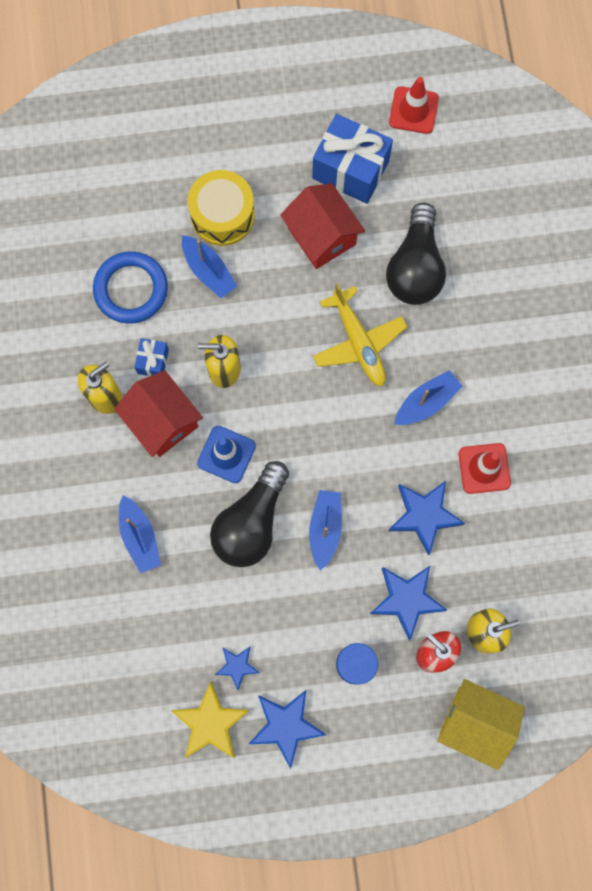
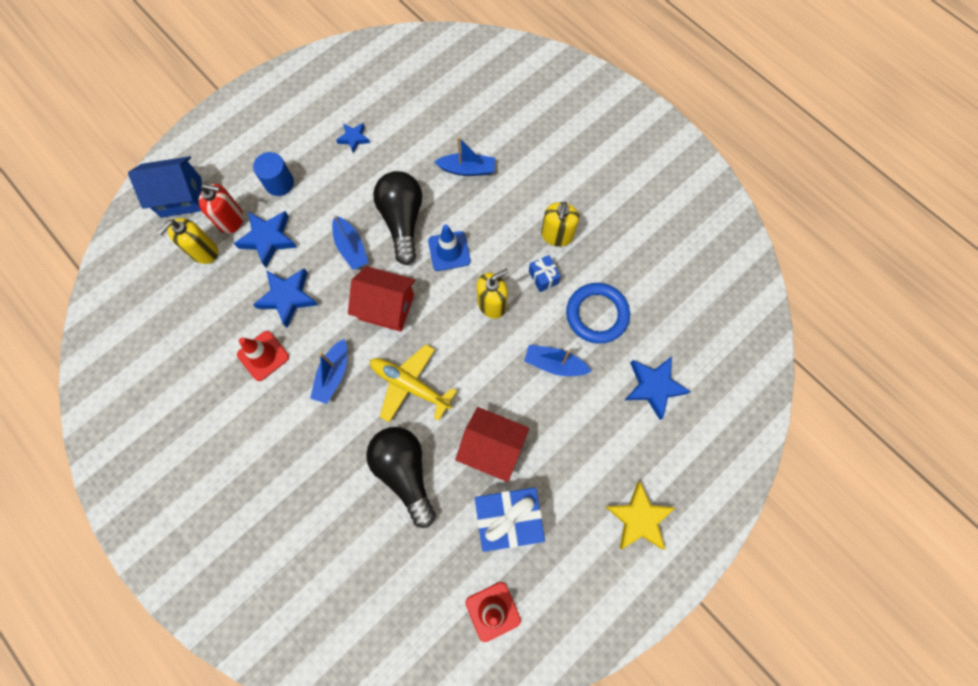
camera: 145 degrees right, 5 degrees down
red house [114,370,203,457] -> red house moved to [348,266,415,332]
blue boat [119,495,161,573] -> blue boat turned 150 degrees clockwise [434,137,495,176]
yellow star [171,681,250,758] -> yellow star moved to [606,482,675,550]
yellow drum [188,170,255,246] -> none
blue star [249,690,326,769] -> blue star moved to [625,356,691,420]
yellow house [438,679,525,770] -> blue house [128,156,202,218]

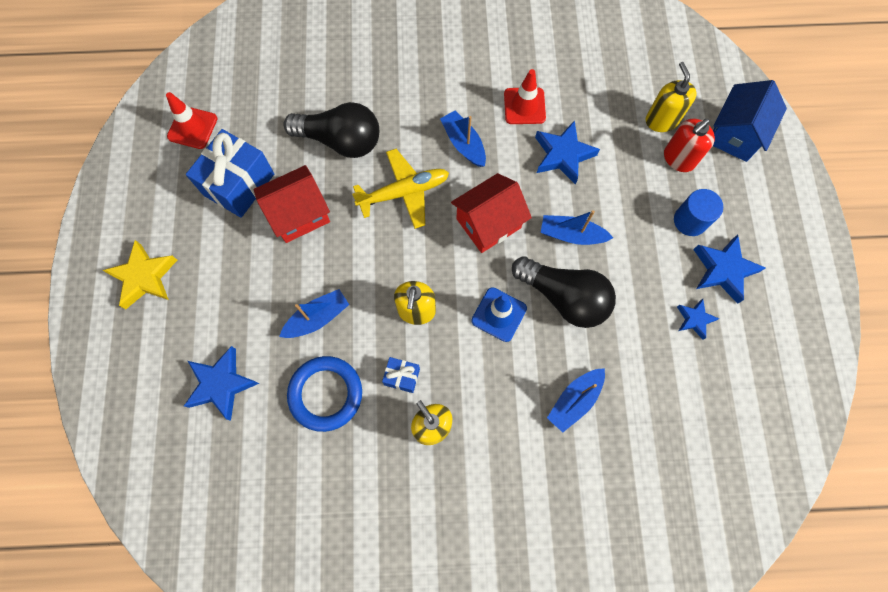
camera: 130 degrees right, 0 degrees up
blue star [234,211,298,267] -> blue star moved to [693,235,766,304]

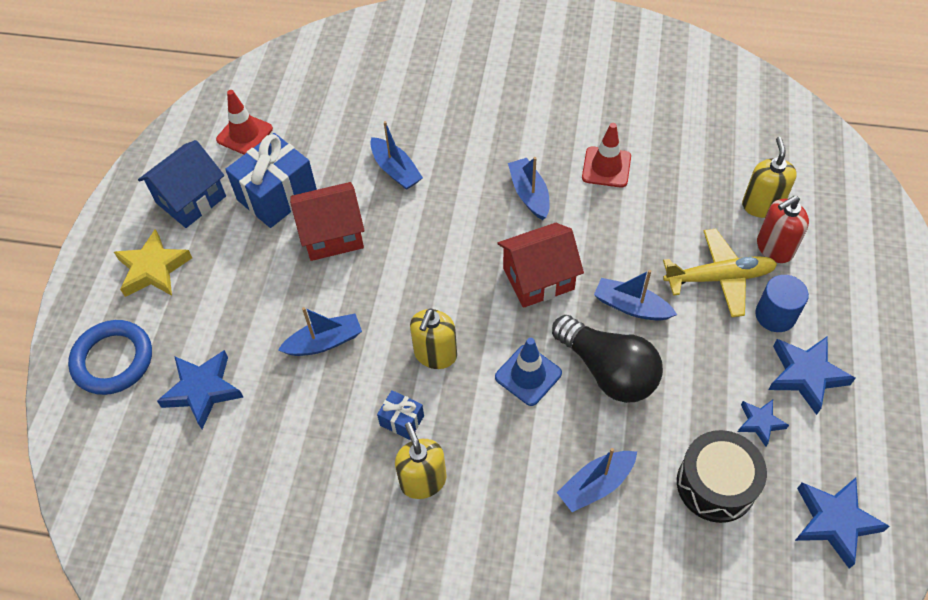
camera: 15 degrees right, 15 degrees down
black light bulb [284,102,379,158] -> blue boat [370,121,423,190]
blue ring [287,356,362,432] -> blue ring moved to [68,320,152,395]
yellow plane [352,149,449,229] -> yellow plane moved to [663,229,777,317]
blue star [535,120,600,185] -> blue star moved to [795,478,890,569]
blue house [713,80,787,162] -> blue house moved to [138,140,226,228]
none -> black drum [677,430,767,523]

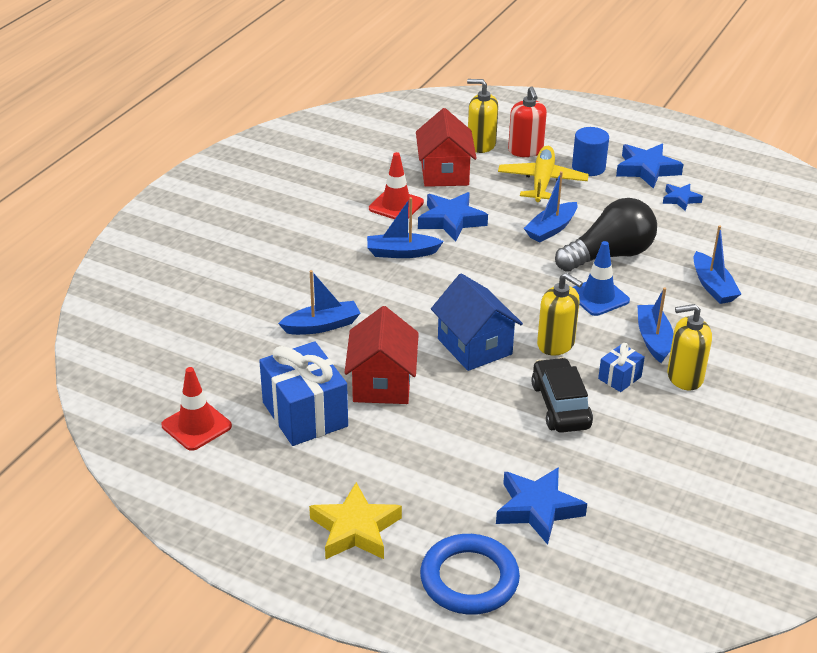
camera: 75 degrees left, 20 degrees down
blue house [138,140,226,228] -> blue house moved to [431,273,523,371]
blue boat [278,307,362,356] -> blue boat moved to [637,287,673,363]
red house [497,223,584,308] -> red house moved to [416,108,477,187]
black drum [677,430,767,523] -> none
blue star [795,478,890,569] -> blue star moved to [418,192,488,242]
none -> black car [531,357,593,433]

